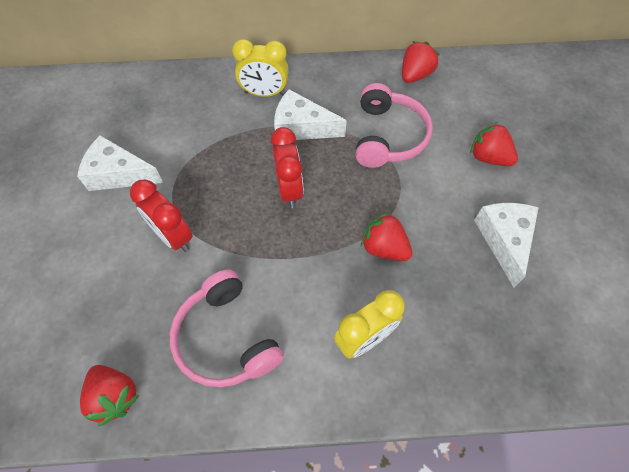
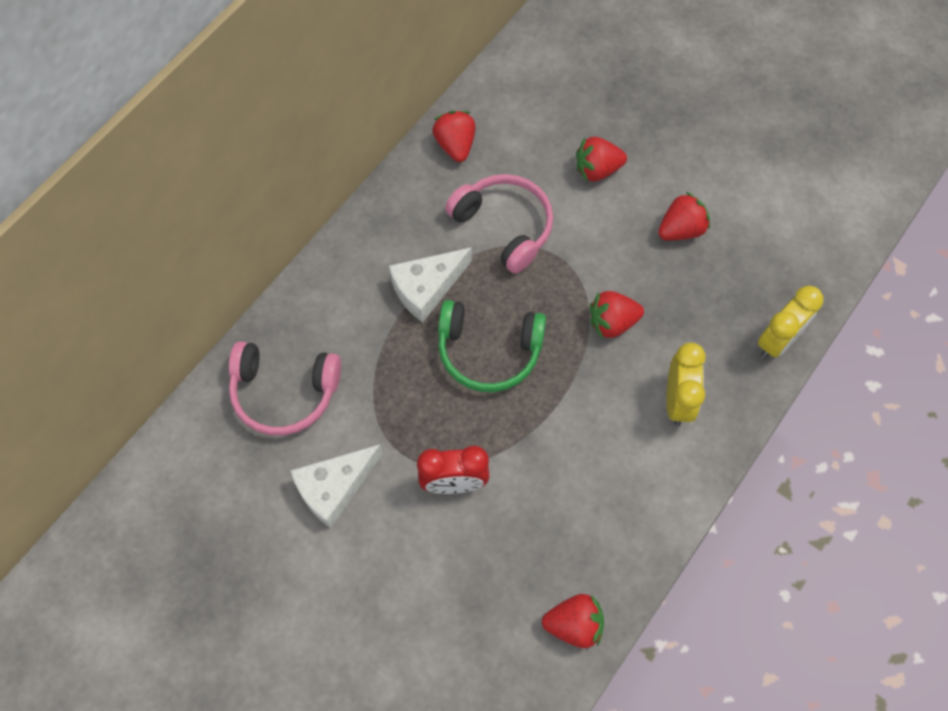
camera: 50 degrees left, 5 degrees up
pink headphones [170,269,284,387] -> pink headphones moved to [229,341,341,436]
yellow clock [232,39,289,97] -> yellow clock moved to [758,286,823,359]
red clock [271,127,304,208] -> green headphones [438,300,546,392]
white cheese [474,203,539,287] -> red strawberry [658,192,710,240]

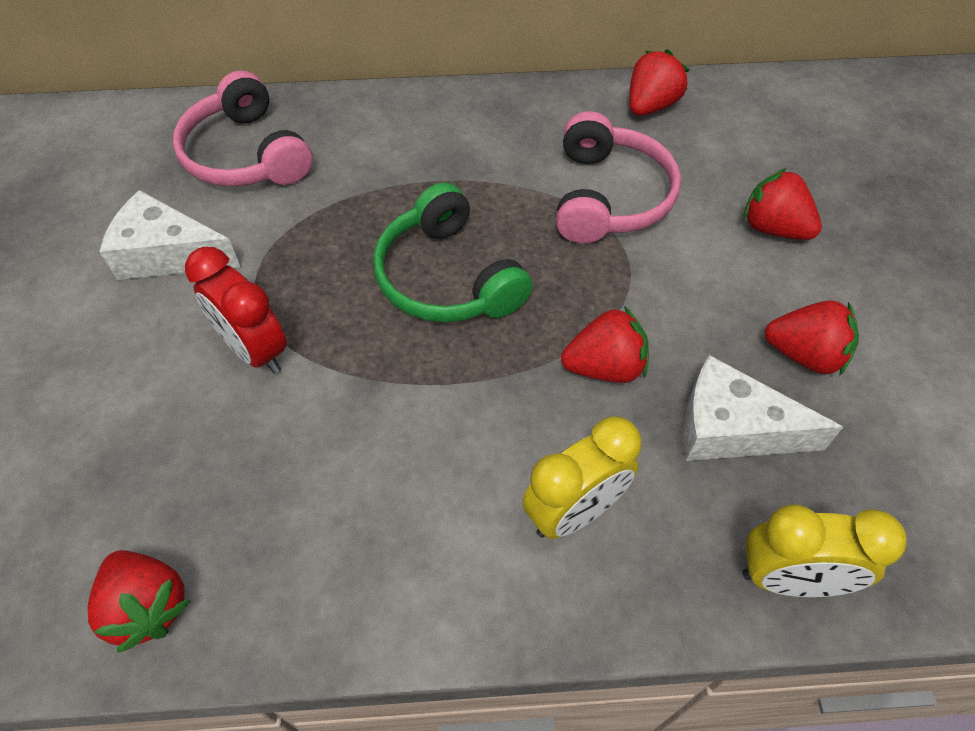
camera: 50 degrees right, 10 degrees down
white cheese [389,247,472,322] -> white cheese moved to [683,355,843,461]
red strawberry [590,291,644,338] -> red strawberry turned 135 degrees clockwise [561,306,649,383]

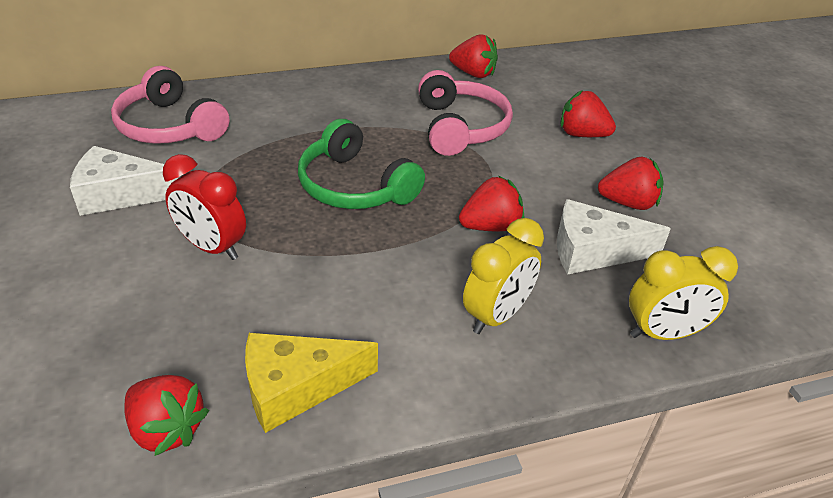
camera: 15 degrees left, 15 degrees down
red strawberry [629,49,689,116] -> red strawberry turned 90 degrees clockwise [449,34,498,78]
none -> yellow cheese [245,333,378,433]

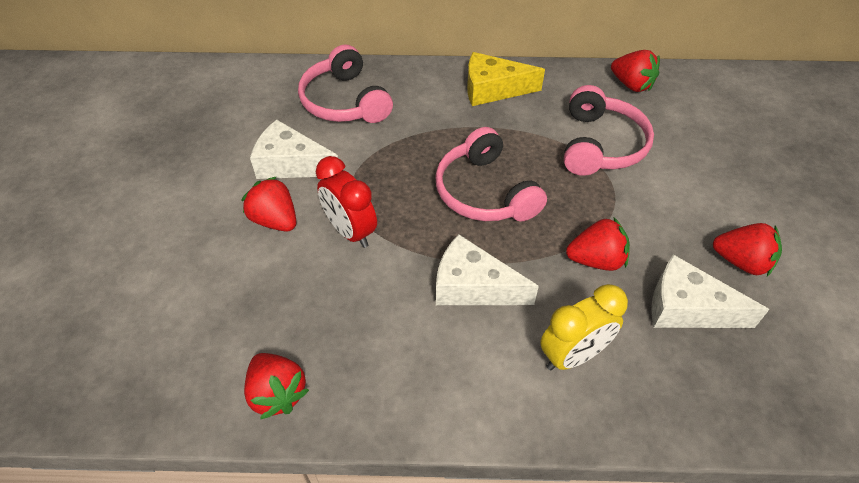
camera: 20 degrees right, 10 degrees up
yellow cheese [245,333,378,433] -> yellow cheese moved to [467,52,545,106]
green headphones [298,119,425,209] -> pink headphones [435,127,547,222]
red strawberry [561,90,616,137] -> red strawberry moved to [241,176,297,232]
yellow clock [629,246,738,340] -> none
none -> white cheese [436,234,539,305]

